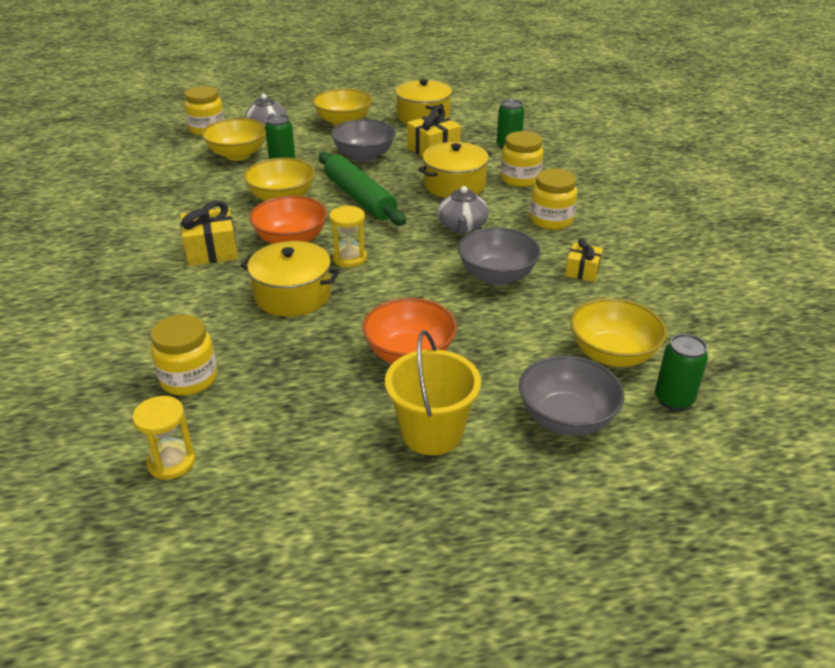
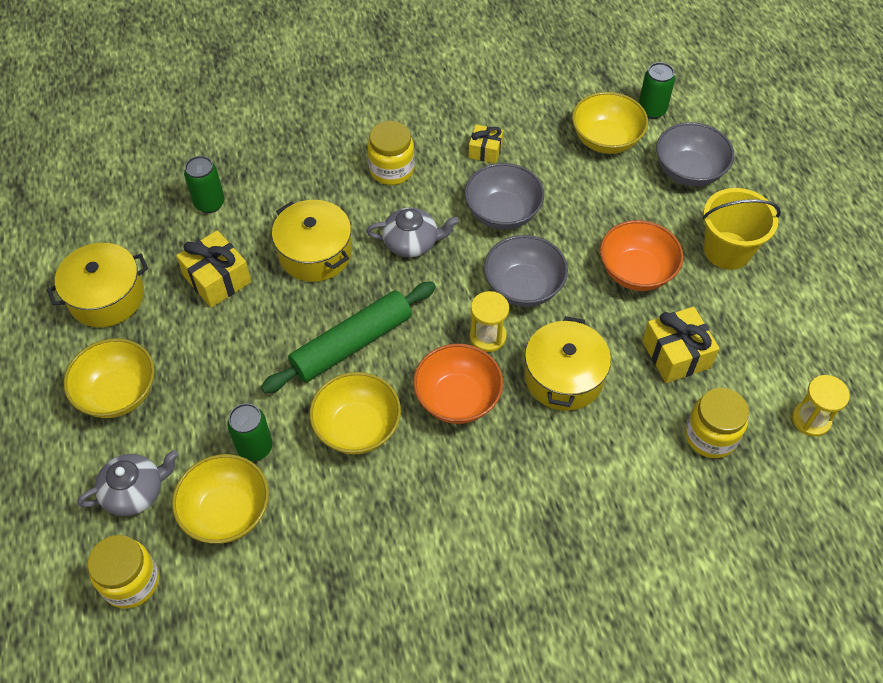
camera: 95 degrees left, 20 degrees up
yellow gift [180,201,238,266] -> yellow gift moved to [642,307,720,383]
grey bowl [331,119,396,162] -> grey bowl moved to [484,235,568,307]
yellow jar [501,131,543,187] -> none

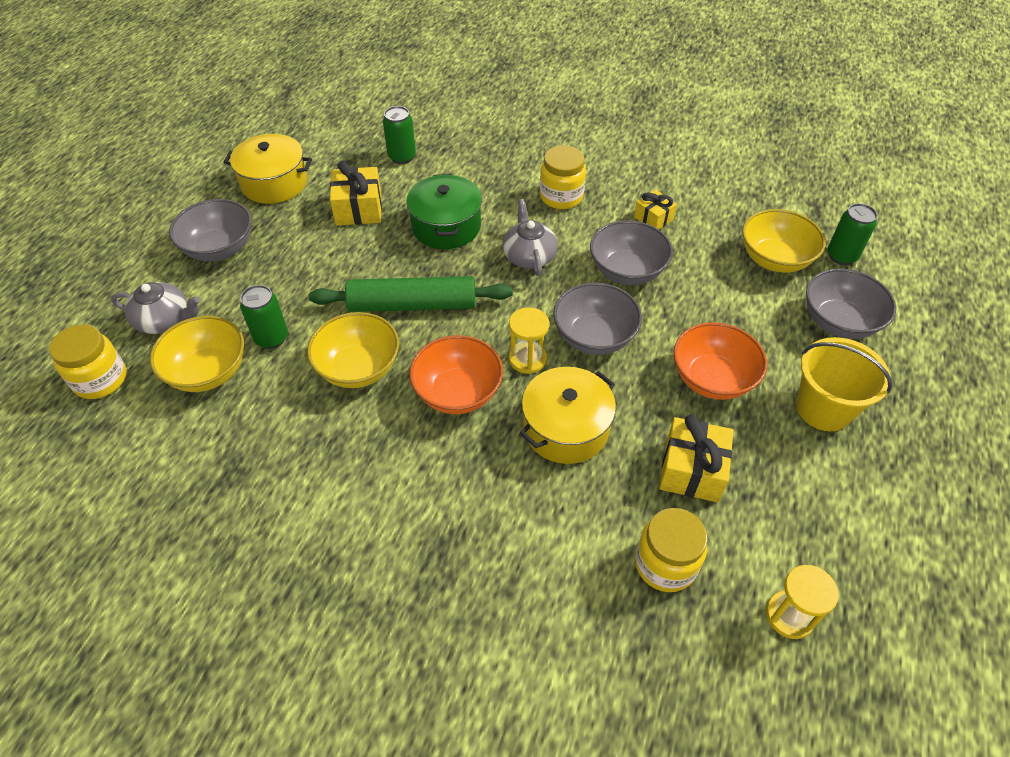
camera: 35 degrees right, 5 degrees down
yellow bowl [64,338,155,418] -> grey bowl [169,199,252,261]
yellow pot [272,200,352,282] -> green pot [406,174,482,249]
grey teapot [366,207,459,257] -> grey teapot turned 135 degrees counterclockwise [503,199,558,276]

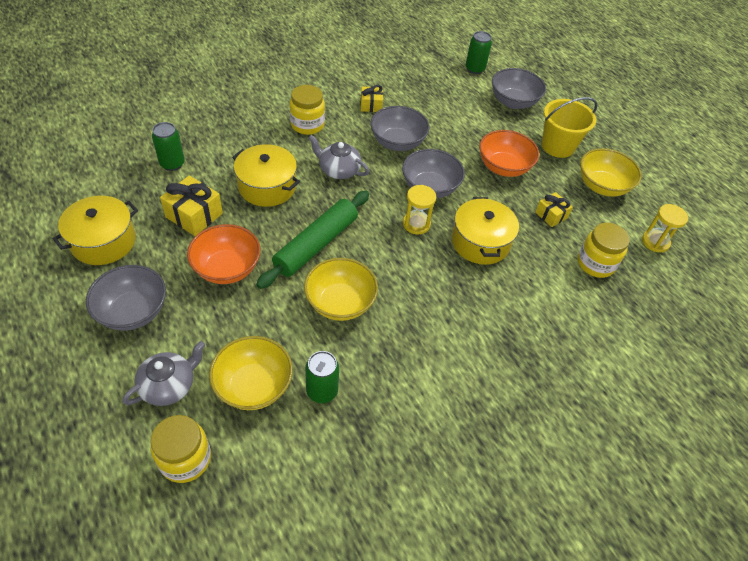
camera: 55 degrees left, 0 degrees up
green can [240,285,288,349] -> green can moved to [305,351,339,403]
green pot [406,174,482,249] -> yellow pot [232,144,300,207]
orange bowl [409,335,503,414] -> orange bowl moved to [187,224,261,284]
yellow gift [659,414,733,502] -> yellow gift [535,192,573,227], size x0.62
yellow bowl [742,209,826,273] -> yellow bowl moved to [580,148,642,197]

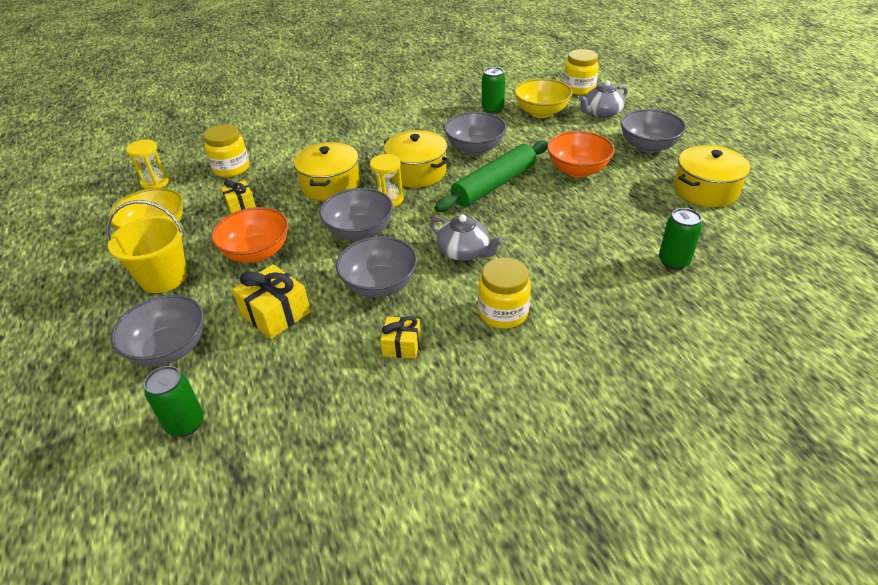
camera: 165 degrees left, 10 degrees down
yellow gift [160,175,223,236] -> yellow gift moved to [232,264,311,339]
yellow pot [232,144,300,207] -> yellow pot moved to [384,130,449,187]
yellow bowl [304,258,378,321] -> grey bowl [444,112,507,155]

